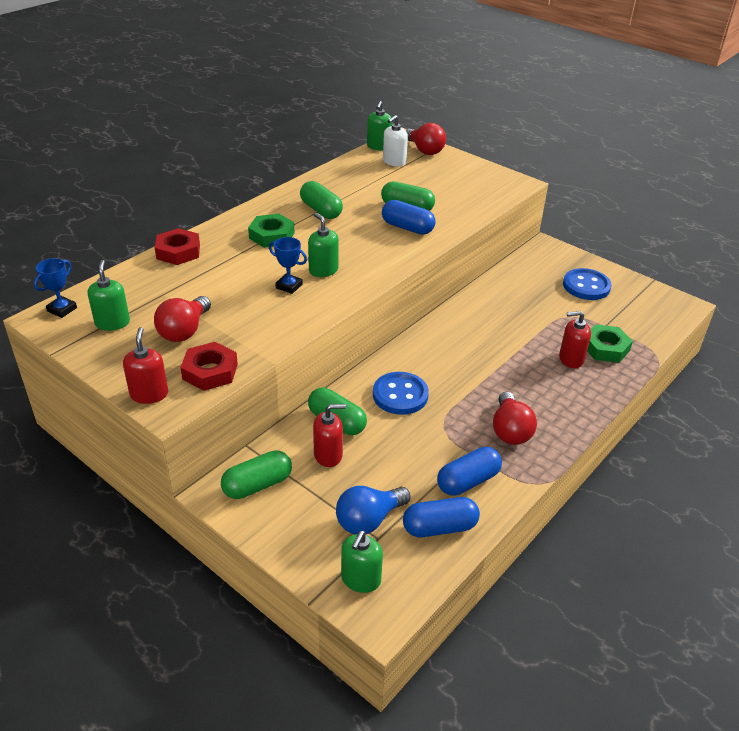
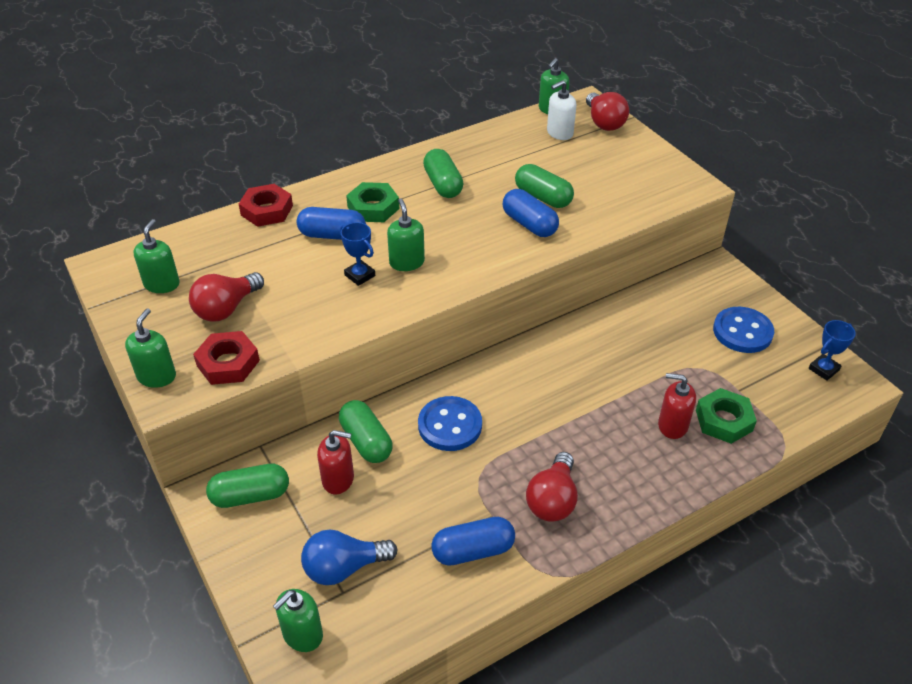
camera: 20 degrees right, 5 degrees up
blue trophy [34,258,77,318] -> blue trophy moved to [809,320,856,381]
red soap dispenser [123,327,168,404] -> green soap dispenser [125,308,176,388]
blue capsule [403,497,480,537] -> blue capsule moved to [297,207,366,240]

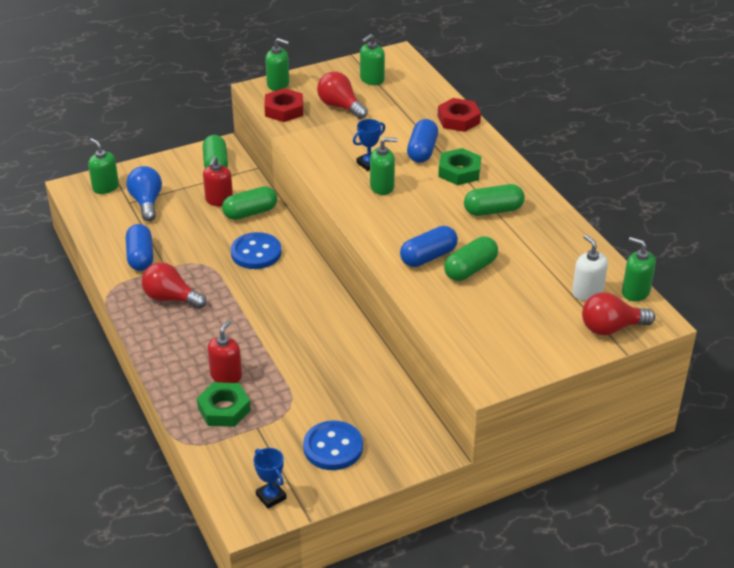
camera: 95 degrees right, 5 degrees down
green soap dispenser [134,219,180,293] -> green soap dispenser turned 120 degrees clockwise [360,34,385,85]

